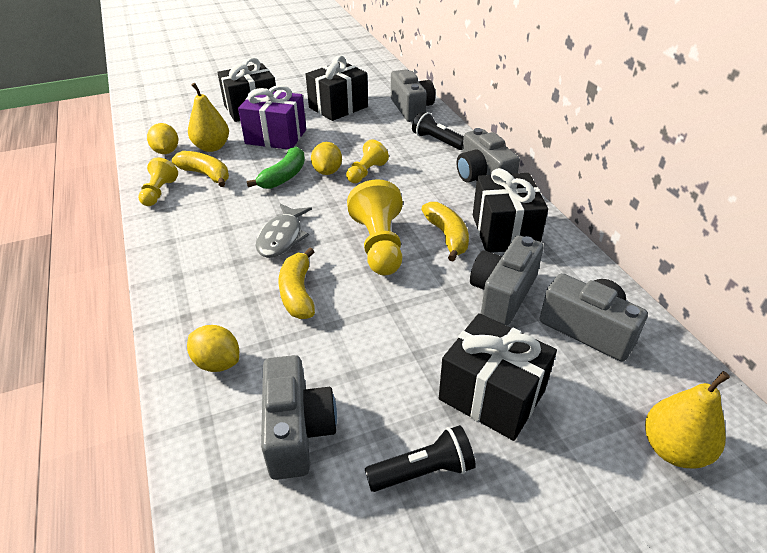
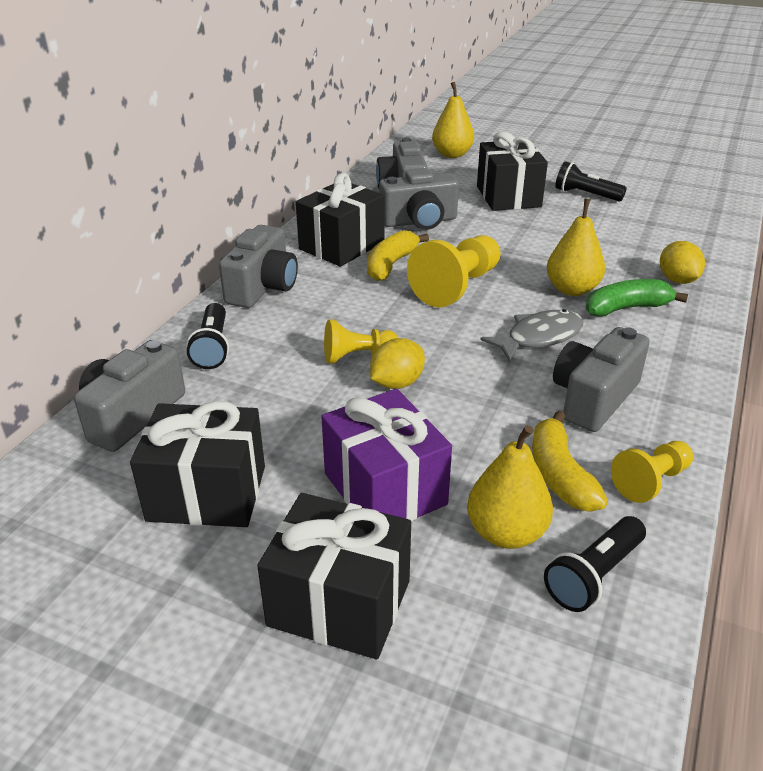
camera: 135 degrees left, 5 degrees down
yellow lemon [147,123,178,154] -> black flashlight [544,516,646,612]
green banana [247,147,305,189] -> green banana moved to [586,279,688,317]
grey camera [261,355,337,480] -> grey camera moved to [553,327,650,432]
yellow banana [278,247,315,319] -> yellow pear [547,198,605,296]

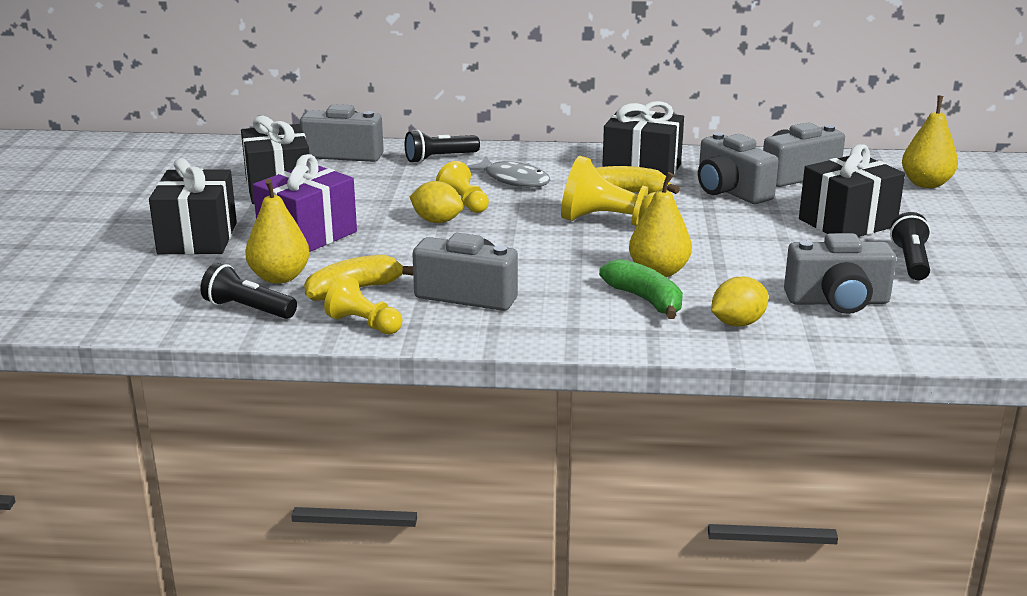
camera: 70 degrees right, 10 degrees down
grey camera [219,225,298,308] -> grey camera moved to [784,233,897,314]
grey fish [480,309,583,362] -> grey fish moved to [467,157,550,188]

